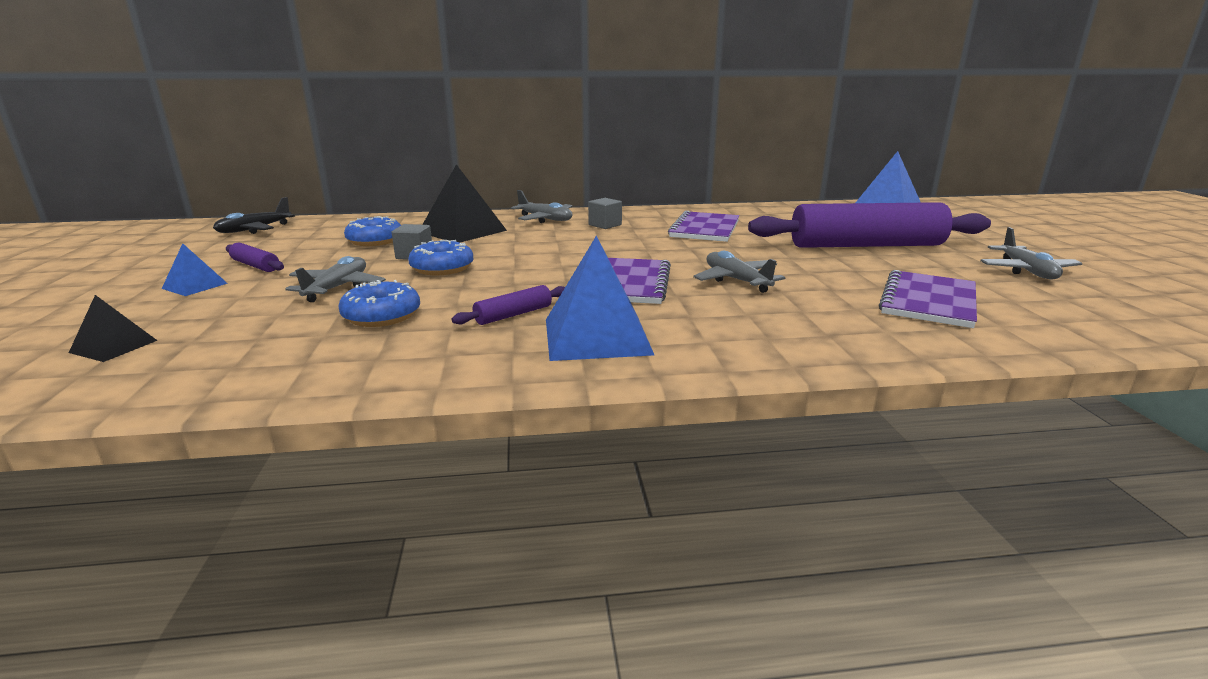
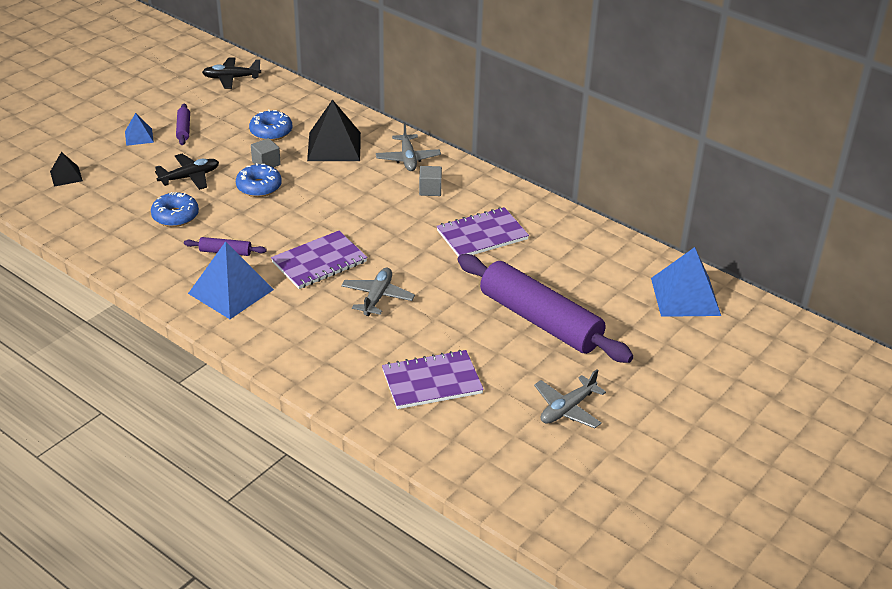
camera: 45 degrees right, 15 degrees up
grey plane [286,256,386,302] -> black plane [155,154,219,190]

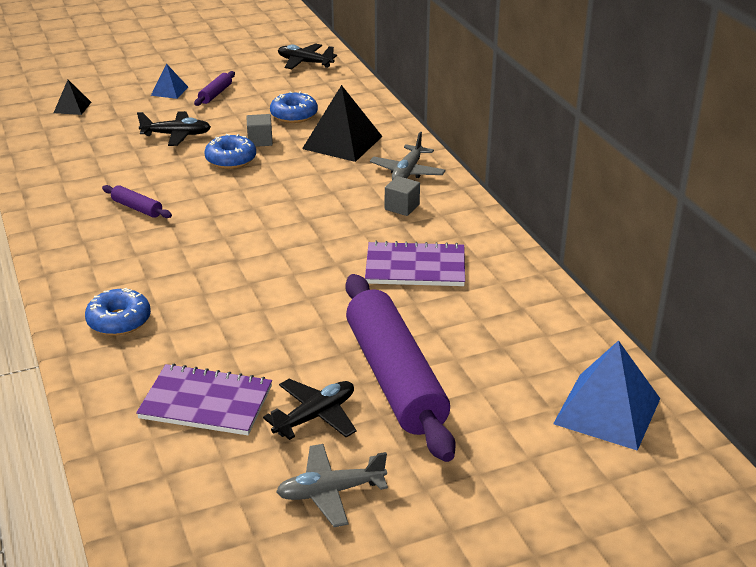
camera: 30 degrees right, 5 degrees down
blue donut [151,192,199,227] -> blue donut moved to [85,288,151,336]
blue pyramid [188,241,274,319] -> none
purple notebook [271,231,367,289] -> none
grey plane [341,268,415,316] -> none
none -> black plane [263,379,356,440]

